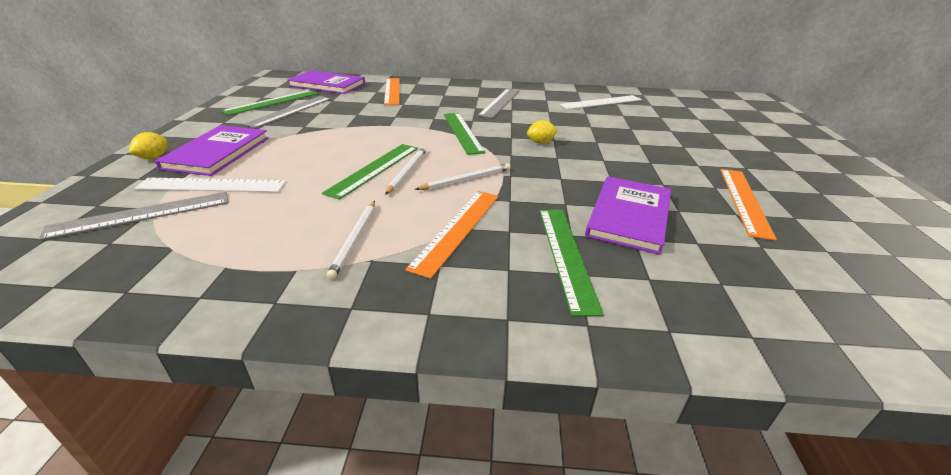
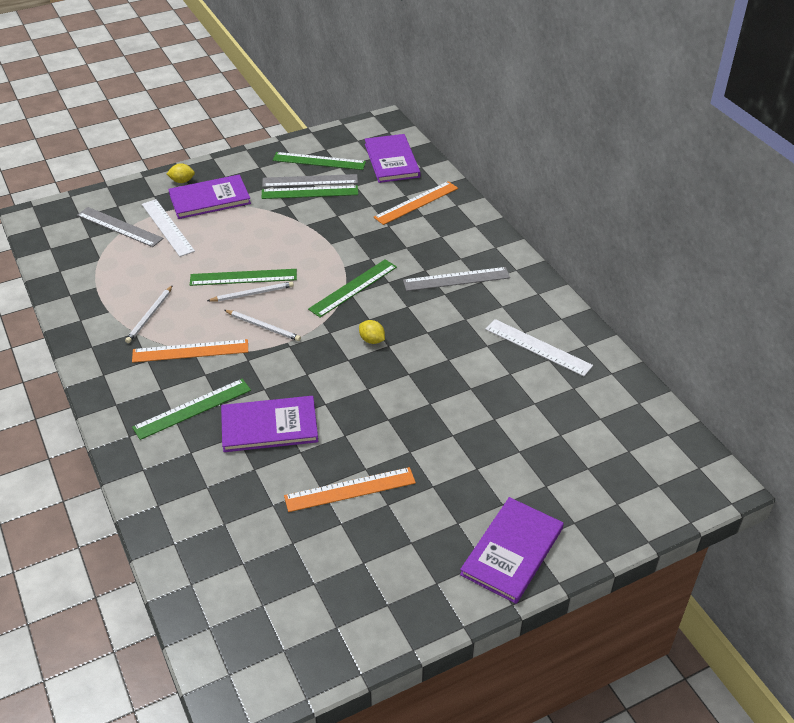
camera: 60 degrees right, 10 degrees up
white pencil [326,201,375,280] -> white pencil turned 45 degrees counterclockwise [125,285,173,343]
none -> green ruler [262,185,358,199]
none -> purple book [460,497,564,604]

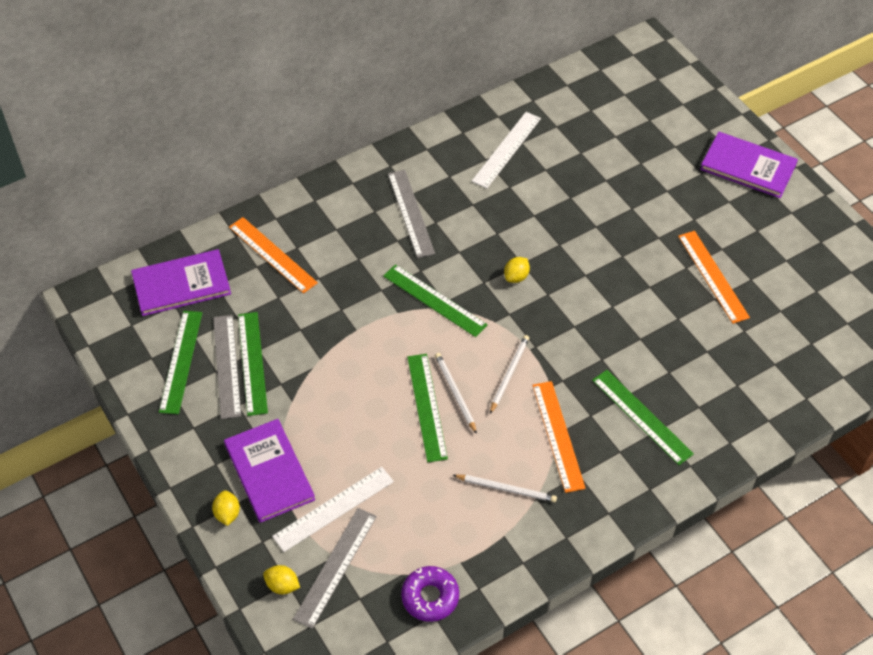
camera: 95 degrees left, 10 degrees up
purple book [221,396,318,452] -> none
none -> yellow lemon [263,565,300,594]
none -> purple donut [401,566,459,622]

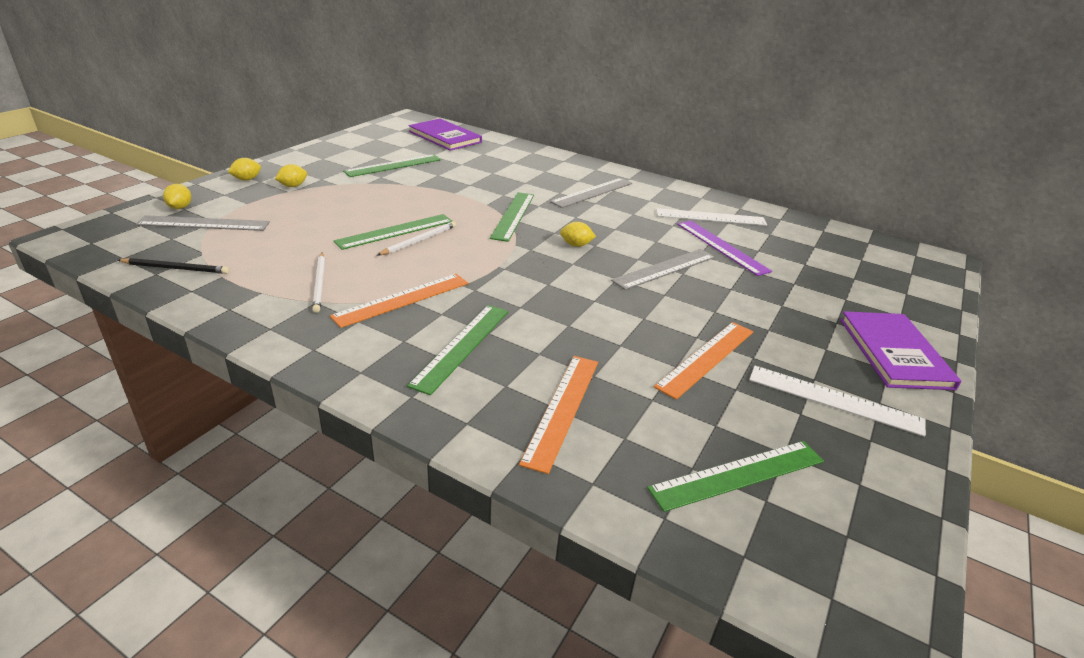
camera: 60 degrees right, 20 degrees down
green ruler [159,311,202,414] -> green ruler moved to [647,441,824,512]
grey ruler [213,315,241,419] -> grey ruler moved to [611,249,715,290]
purple book [224,419,315,523] -> yellow lemon [275,164,307,187]
orange ruler [229,217,318,294] -> orange ruler moved to [519,356,598,474]
white ruler [272,467,394,552] -> white ruler moved to [749,366,926,437]
purple donut [401,566,459,622] -> black pencil [118,258,229,274]
white pencil [490,335,529,414] -> none
none -> purple ruler [677,221,772,276]

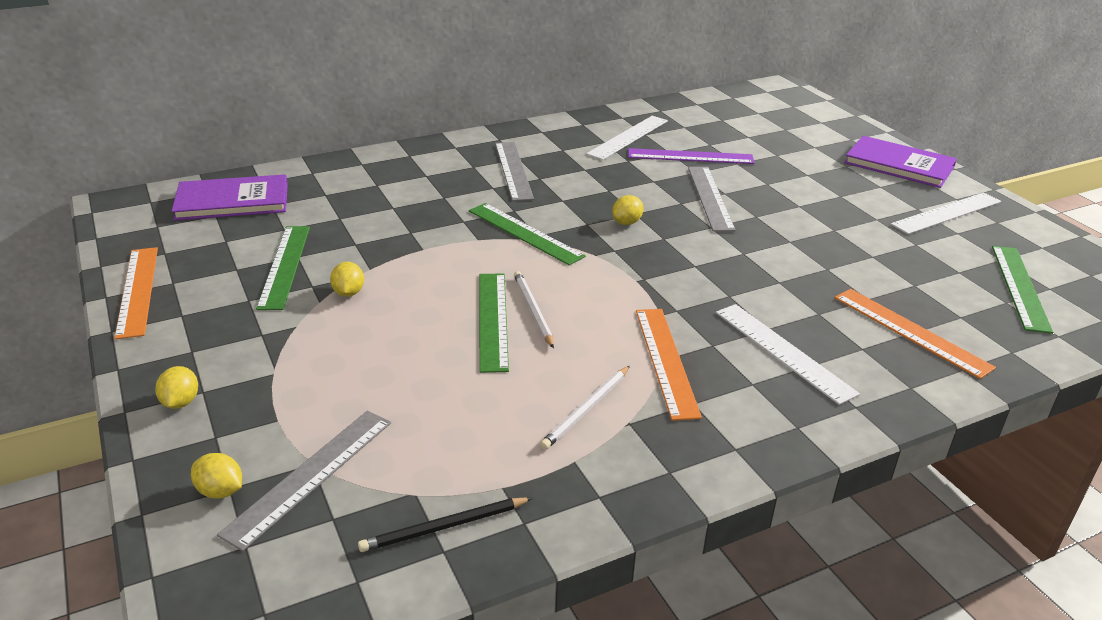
camera: 55 degrees left, 0 degrees up
black pencil [118,258,229,274] -> black pencil turned 150 degrees counterclockwise [358,497,532,552]
yellow lemon [275,164,307,187] -> yellow lemon moved to [330,262,364,297]
white pencil [312,252,325,313] -> white pencil turned 105 degrees clockwise [540,366,630,450]
green ruler [407,305,509,395] -> white ruler [716,304,860,405]
orange ruler [654,322,753,400] -> orange ruler moved to [114,247,158,340]

